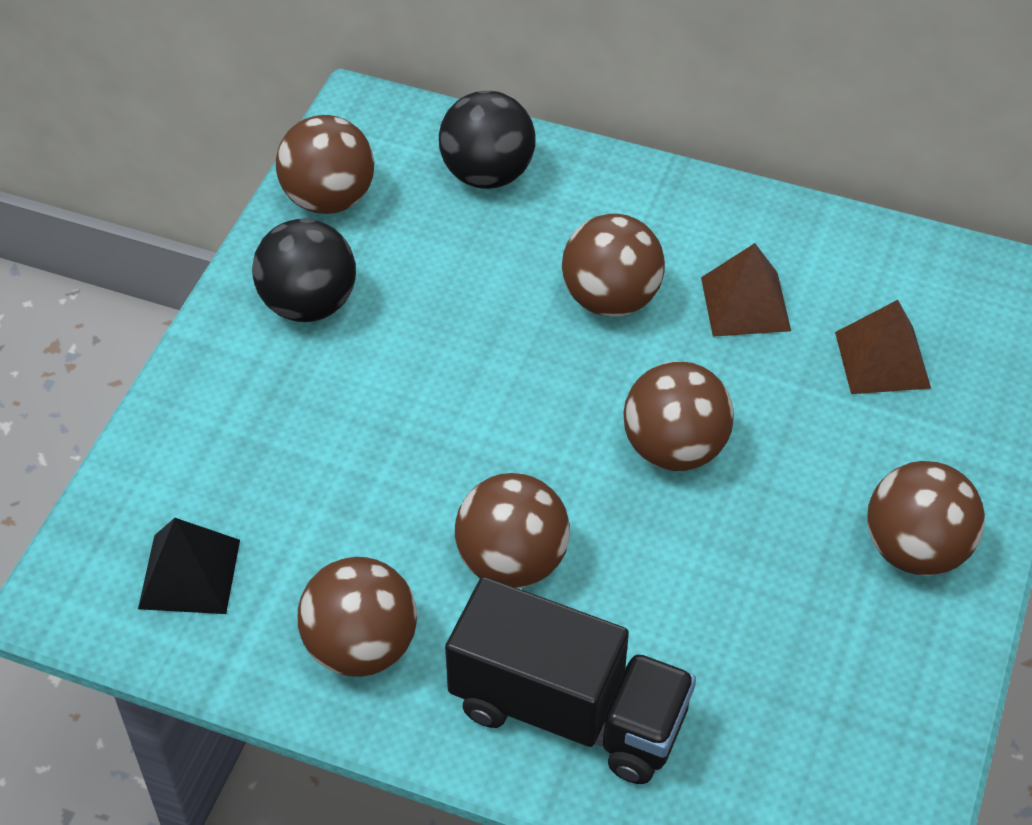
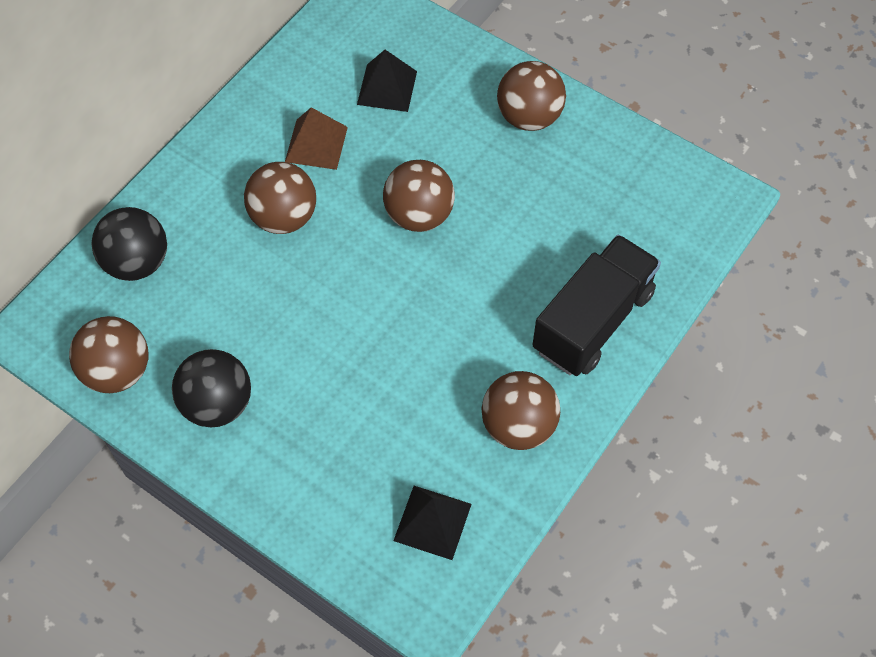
camera: 75 degrees left, 10 degrees up
brown ball [455,473,570,588] -> none
brown pyramid [835,300,931,394] -> black pyramid [357,50,417,112]

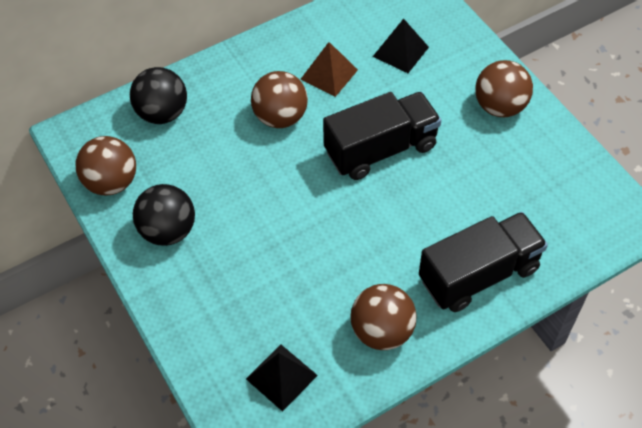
camera: 25 degrees right, 5 degrees down
brown ball [383,160,455,232] -> black truck [323,92,441,180]

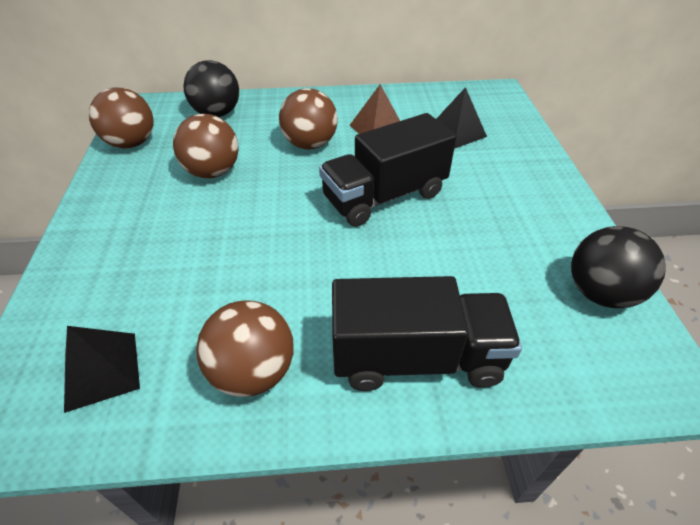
camera: 25 degrees right, 10 degrees down
black ball [133,184,195,246] -> black ball moved to [571,226,666,308]
black truck [323,92,441,180] -> black truck turned 150 degrees clockwise [319,113,457,227]
brown ball [475,60,533,117] -> brown ball moved to [173,114,239,178]

